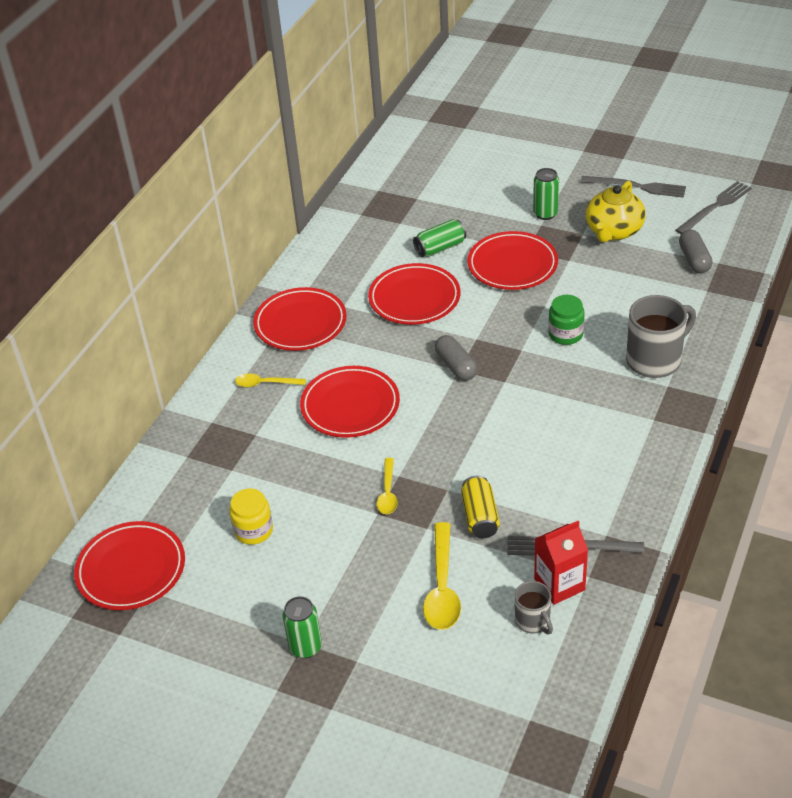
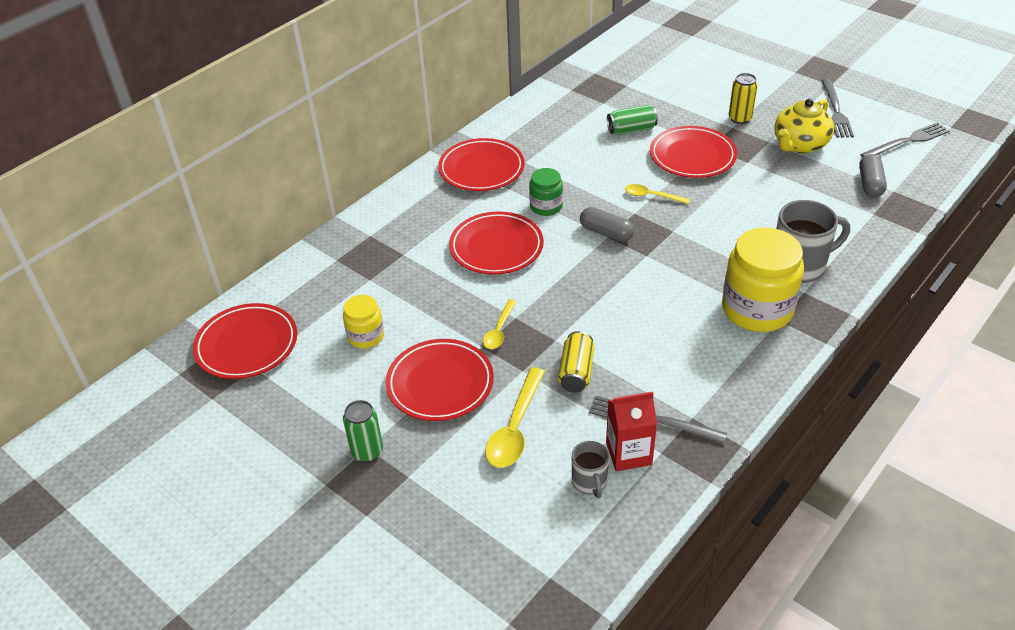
camera: 15 degrees right, 0 degrees up
yellow spoon [235,373,306,387] -> yellow spoon moved to [625,184,690,204]
red plate [368,263,460,325] -> red plate moved to [386,339,494,421]
grey capsule [435,335,477,381] -> grey capsule turned 45 degrees counterclockwise [580,207,634,242]
green can [533,168,559,220] -> yellow can [729,73,758,124]
green jar [548,295,585,345] -> green jar moved to [529,168,563,216]
grey fork [580,176,686,198] -> grey fork turned 60 degrees clockwise [822,79,854,137]
none -> yellow jar [722,228,804,332]

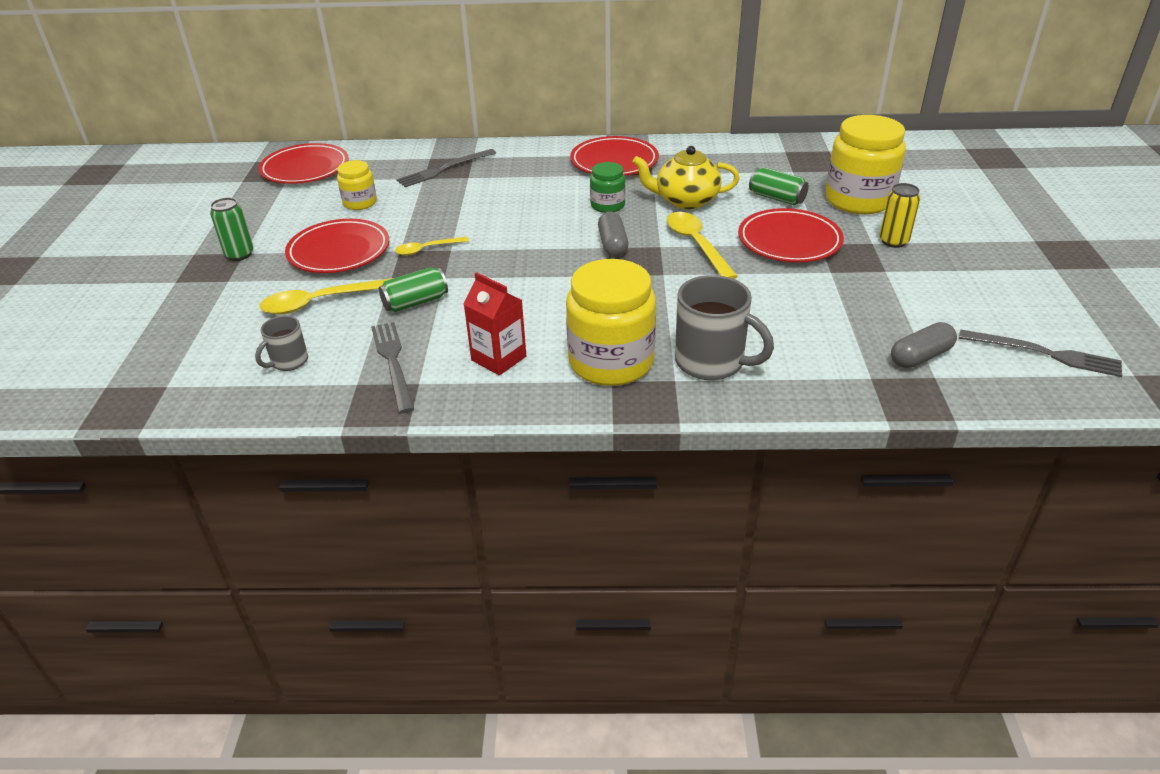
camera: 50 degrees right, 5 degrees down
red plate [449,211,544,275] -> none
yellow can [558,331,594,393] -> green can [379,267,448,313]
red carton [606,392,657,471] -> red carton moved to [464,272,526,375]
yellow spoon [625,184,690,204] -> yellow spoon [667,212,738,279], size x1.67
yellow teapot [774,99,834,153] -> yellow teapot moved to [633,146,740,210]
grey fork [822,79,854,137] -> grey fork moved to [396,149,496,187]
none -> yellow jar [825,115,906,214]

